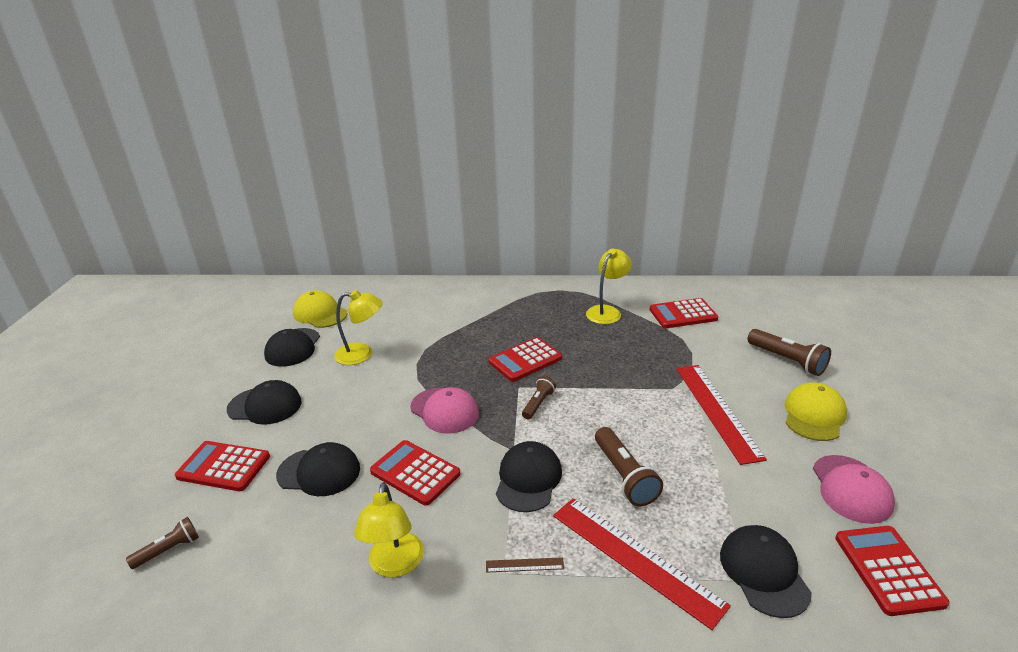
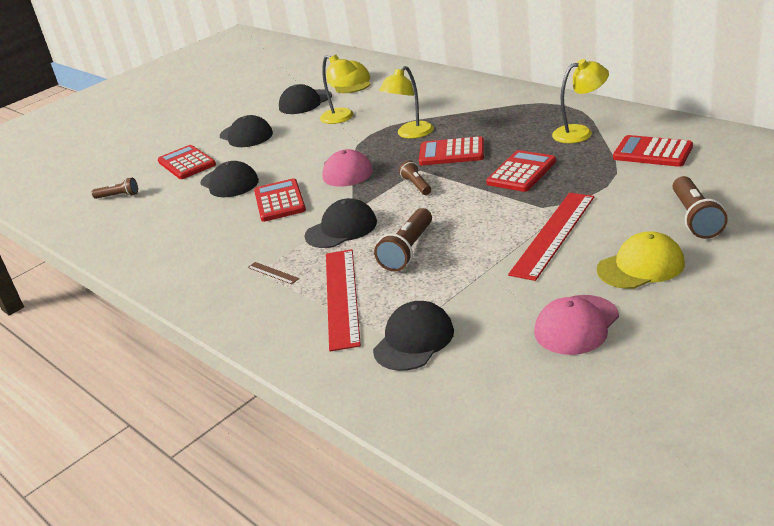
camera: 45 degrees right, 0 degrees up
yellow lamp [354,482,424,577] -> yellow lamp moved to [379,66,434,139]
brown flashlight [522,376,556,419] -> brown flashlight turned 90 degrees counterclockwise [399,160,431,195]
red calculator [835,526,950,616] -> red calculator moved to [486,150,556,192]

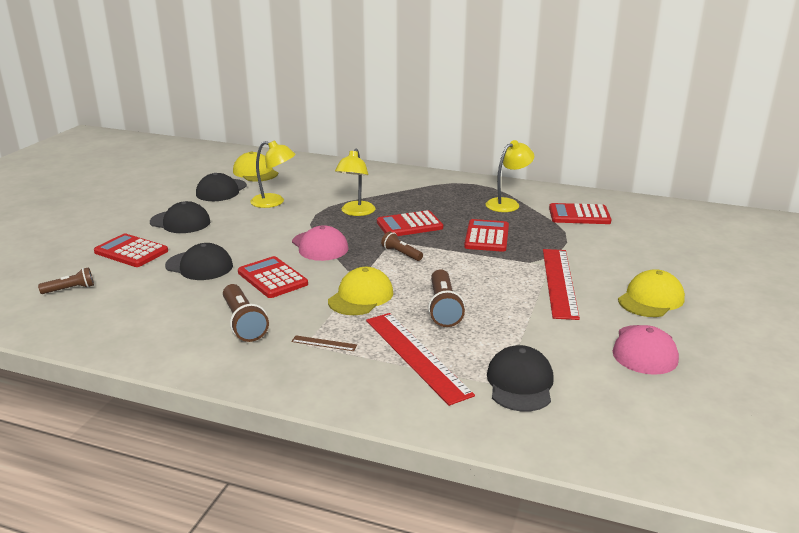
camera: 30 degrees left, 5 degrees down
black cap [305,198,377,248] -> yellow cap [328,267,393,315]
brown flashlight [673,176,728,239] -> brown flashlight moved to [223,284,269,342]

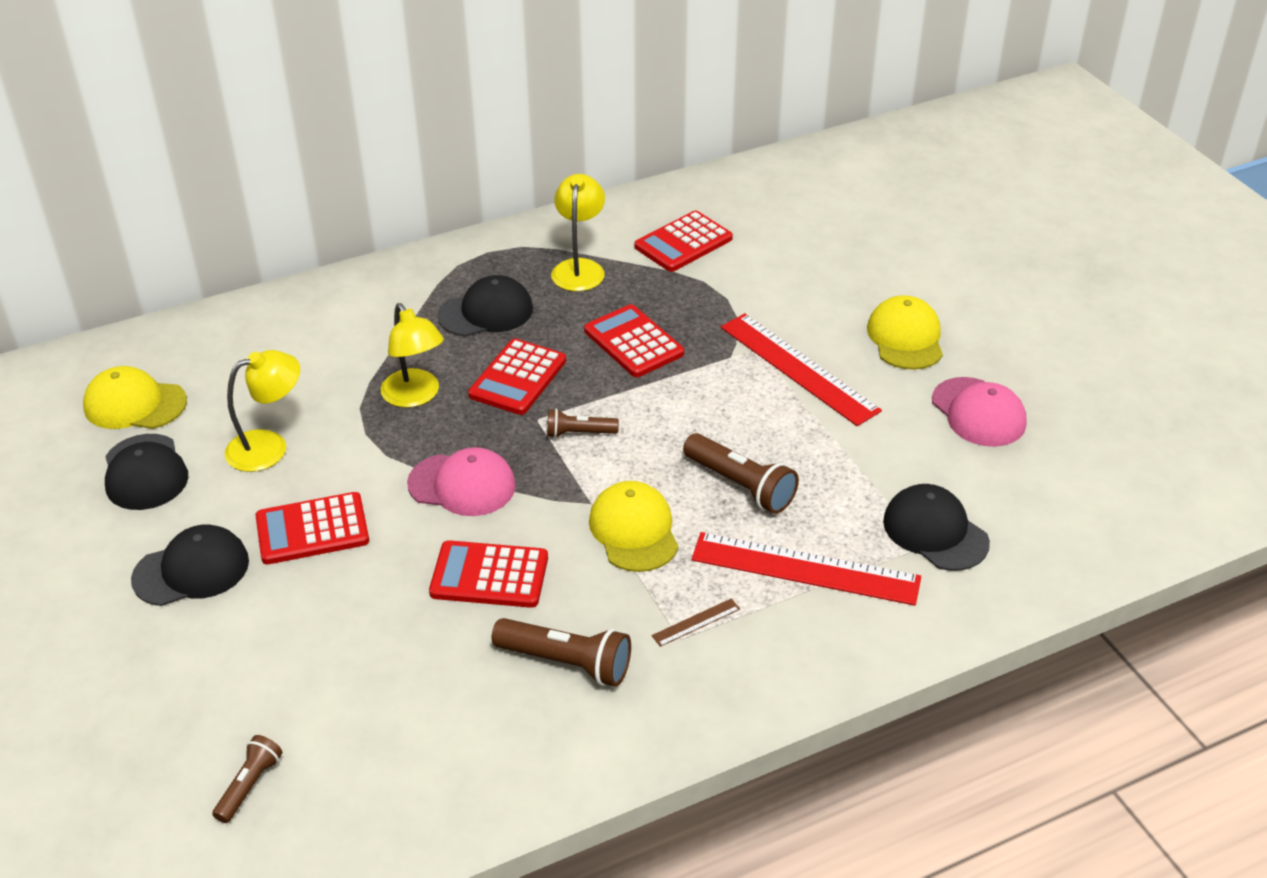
camera: 45 degrees left, 15 degrees up
red calculator [94,234,168,267] -> red calculator moved to [255,492,369,564]
black cap [165,243,233,280] -> black cap moved to [437,275,533,337]

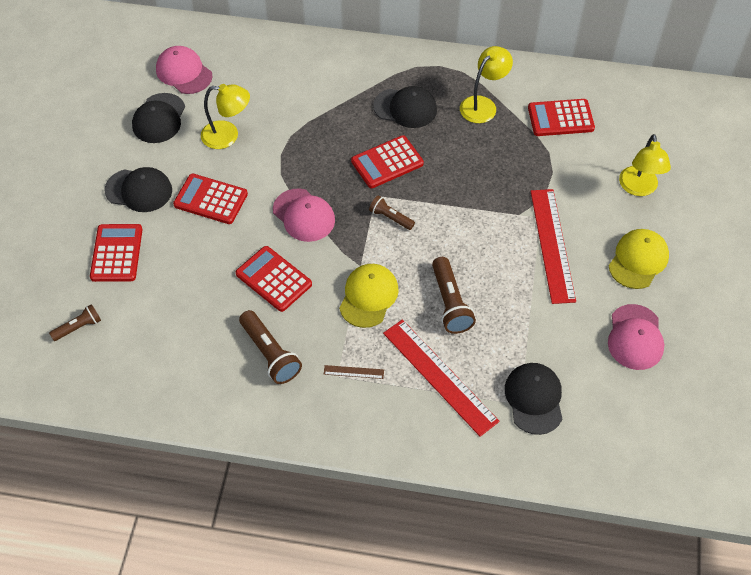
camera: 35 degrees right, 15 degrees up
yellow cap [83,366,187,429] -> pink cap [156,46,212,94]
yellow lamp [381,303,444,408] -> yellow lamp moved to [619,134,671,196]
red calculator [584,304,684,377] -> red calculator moved to [90,224,142,282]

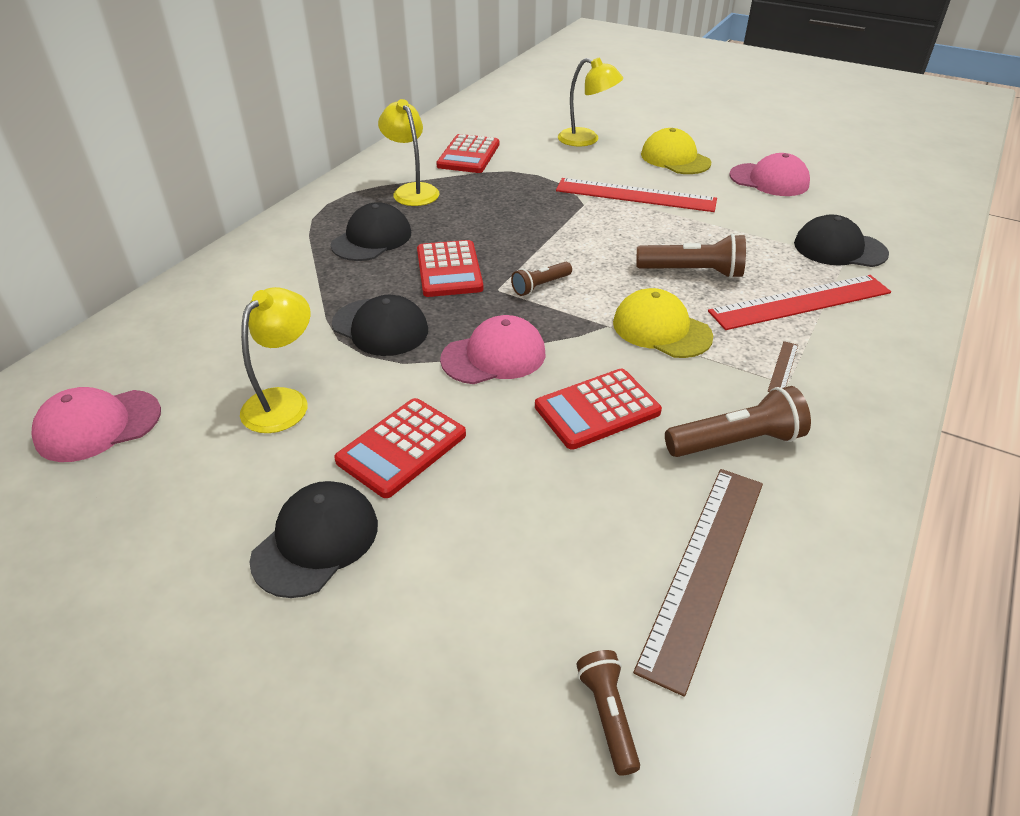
camera: 70 degrees left, 15 degrees down
red calculator [90,224,142,282] -> none
black cap [132,93,185,143] -> black cap moved to [332,295,428,356]
none -> brown ruler [633,469,763,697]

